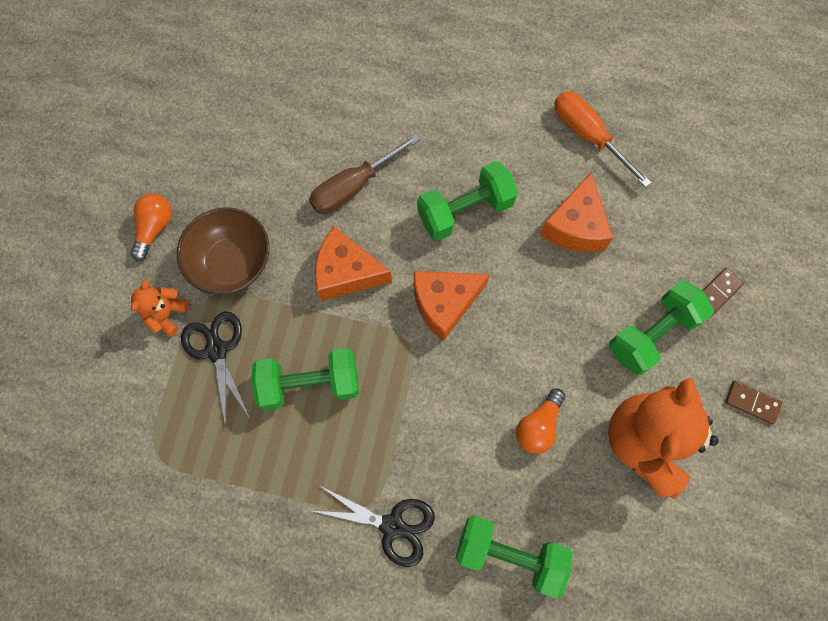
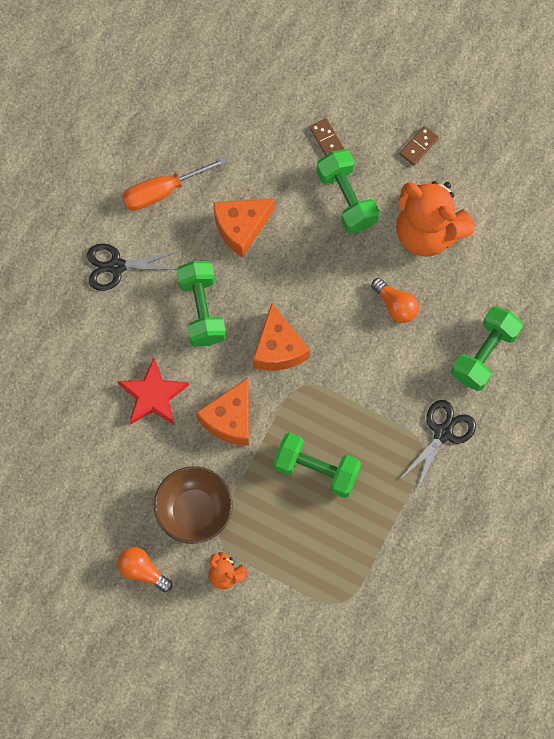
camera: 75 degrees left, 0 degrees up
black scissors [181,312,251,428] -> black scissors moved to [87,243,180,291]
green dumbbell [251,348,359,410] -> green dumbbell turned 75 degrees counterclockwise [273,433,361,498]
brown screwdriver [309,133,421,214] -> red star [117,358,189,425]
orange cheese [540,172,613,252] -> orange cheese turned 120 degrees clockwise [213,199,275,258]

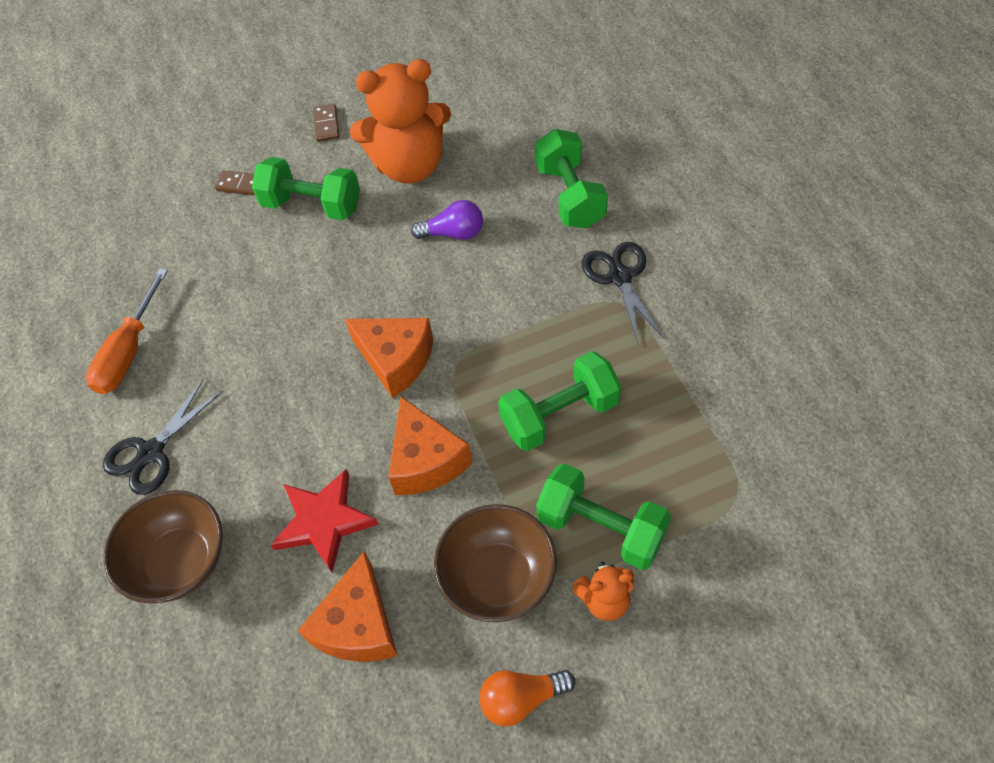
camera: 45 degrees left, 15 degrees down
green dumbbell [176,261,226,346] -> green dumbbell moved to [536,463,671,570]
orange cheese [213,199,275,258] -> orange cheese moved to [298,551,398,662]
orange light bulb [371,278,419,323] -> purple light bulb [411,200,483,240]
none -> brown bowl [104,490,223,603]

